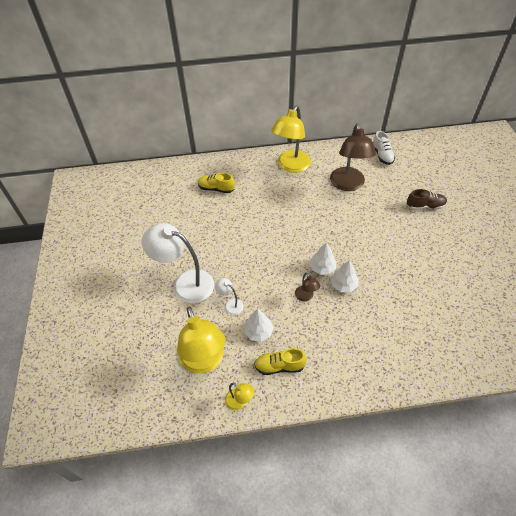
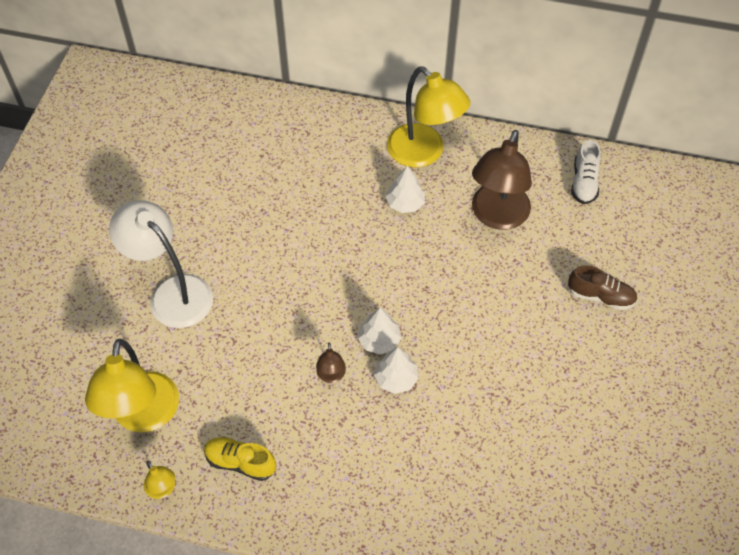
camera: 20 degrees right, 5 degrees up
yellow shoe [198,173,235,193] -> none
white lamp [215,278,244,315] -> none
white tree [244,309,274,342] -> white tree moved to [385,166,425,213]
yellow lamp [271,105,311,173] -> yellow lamp turned 90 degrees counterclockwise [387,67,470,168]

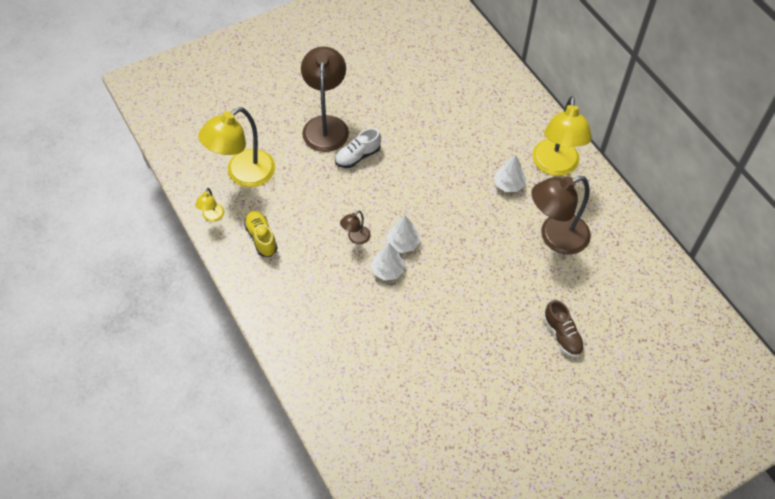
camera: 45 degrees right, 0 degrees up
white lamp [109,200,213,328] -> brown lamp [301,46,349,152]
white shoe [571,140,601,204] -> white shoe moved to [335,128,381,168]

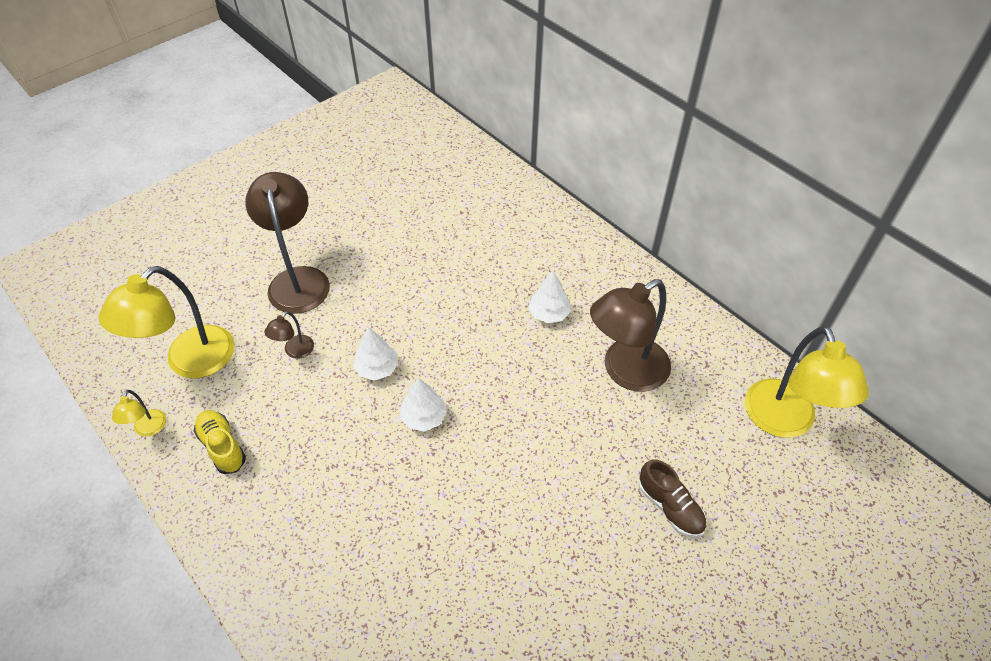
camera: 10 degrees left, 5 degrees down
white shoe [335,128,381,168] -> none
brown lamp [340,211,371,244] -> brown lamp moved to [264,311,314,359]
white tree [371,243,404,280] -> white tree moved to [353,327,398,381]
yellow lamp [532,96,592,176] -> yellow lamp moved to [745,326,869,438]

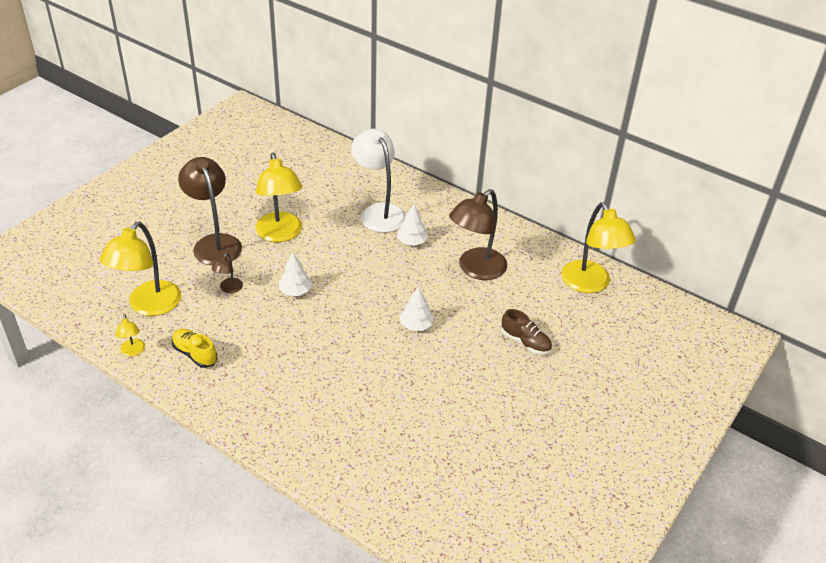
camera: 15 degrees left, 10 degrees down
white tree [400,378,447,432] -> white tree moved to [399,287,434,331]
none -> yellow lamp [255,153,302,242]
none -> white lamp [351,129,406,233]

